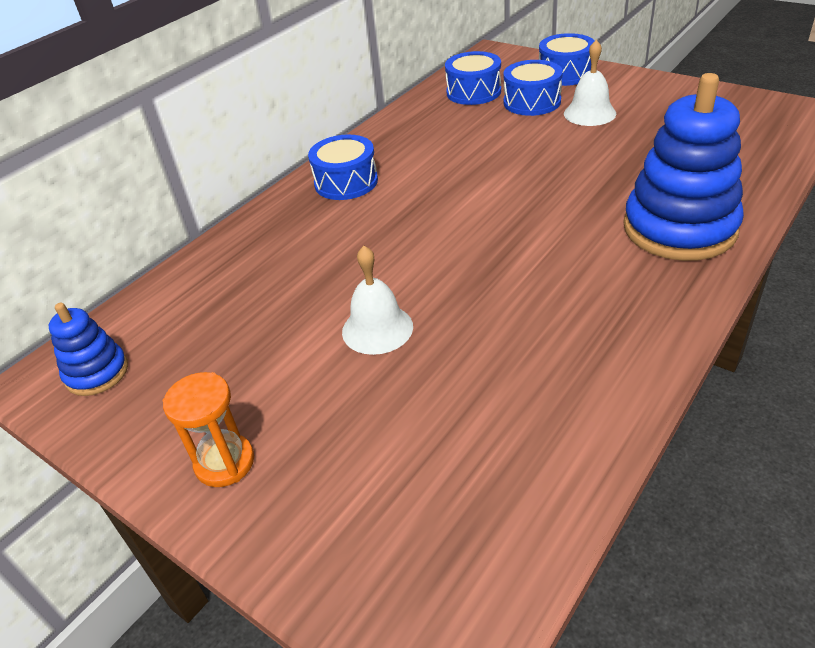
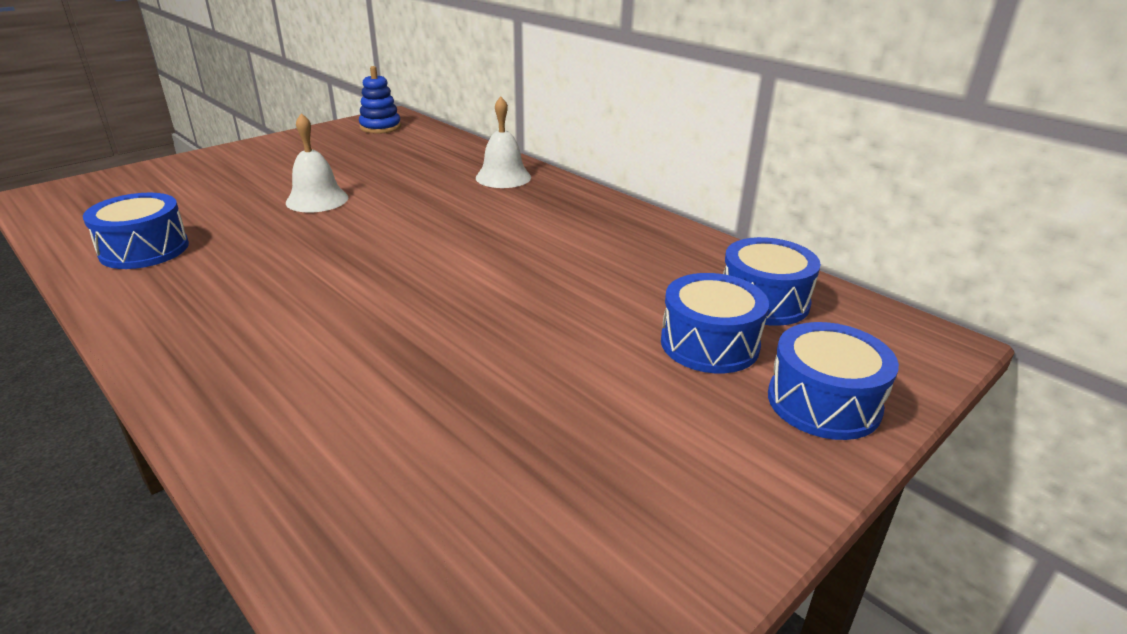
camera: 95 degrees right, 10 degrees down
orange hourglass [162,372,254,487] -> none
blue drum [308,135,378,200] -> blue drum moved to [83,193,189,269]
white bell [564,40,616,126] -> white bell moved to [476,97,531,188]
blue stacking toy [623,73,744,261] -> none

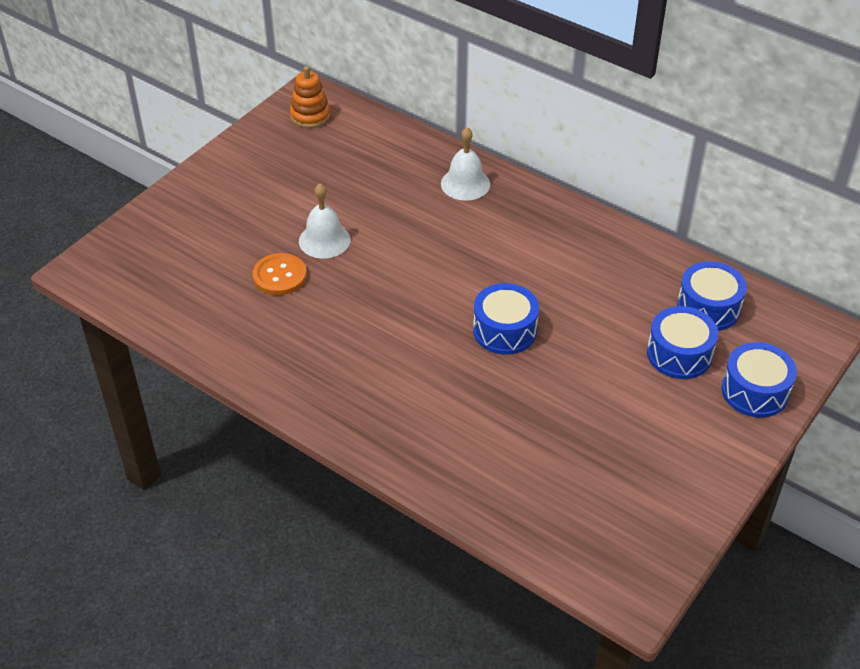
camera: 10 degrees left, 15 degrees up
blue drum [83,193,189,269] -> blue drum moved to [473,283,539,355]
blue stacking toy [359,66,401,134] -> orange stacking toy [290,66,331,128]
none -> orange button [253,253,307,295]

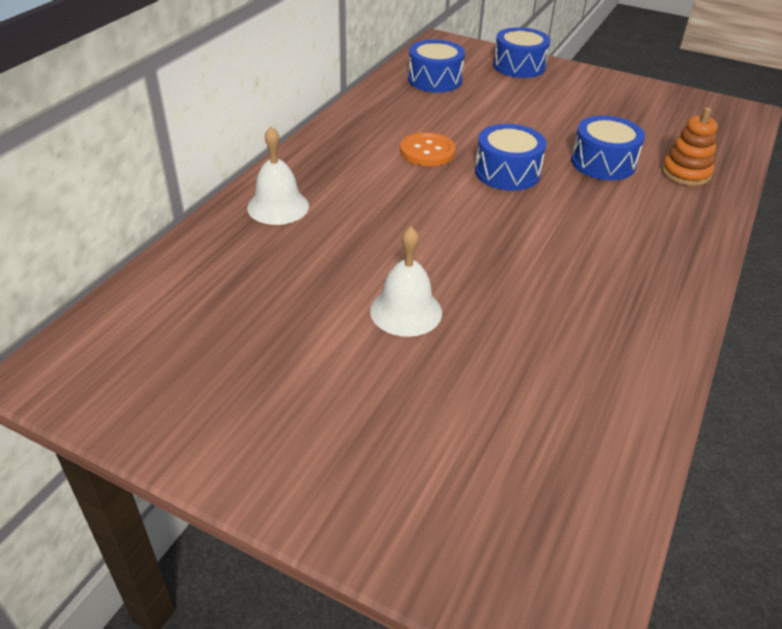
camera: 100 degrees left, 5 degrees down
orange button [253,253,307,295] -> orange button moved to [400,132,456,166]
orange stacking toy [290,66,331,128] -> orange stacking toy moved to [661,107,718,186]
blue drum [647,306,718,379] -> blue drum moved to [571,115,645,180]

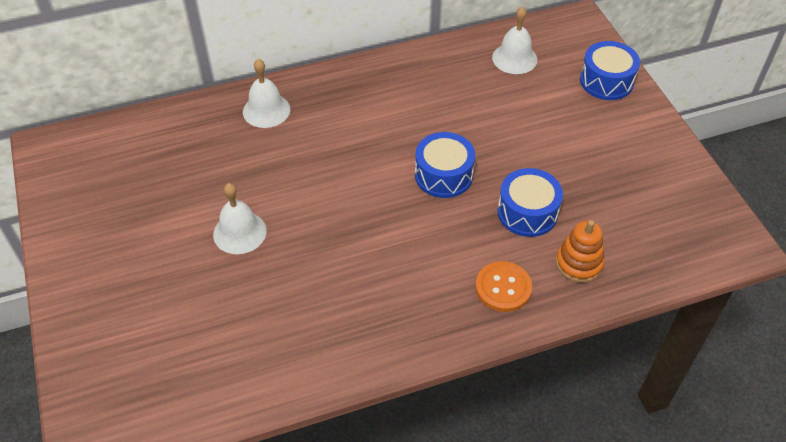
camera: 45 degrees right, 10 degrees up
orange button [400,132,456,166] -> orange button moved to [475,261,532,312]
blue drum [408,40,465,92] -> white bell [492,6,537,74]

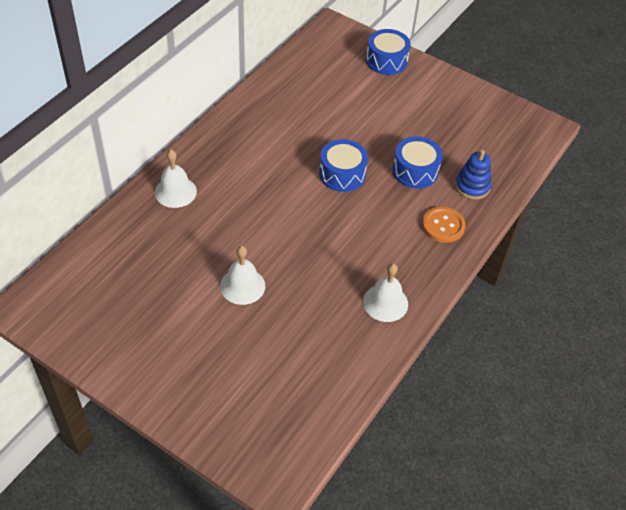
camera: 40 degrees left, 0 degrees up
white bell [492,6,537,74] -> white bell moved to [363,263,408,322]
orange stacking toy [556,220,605,283] -> blue stacking toy [455,150,491,200]

